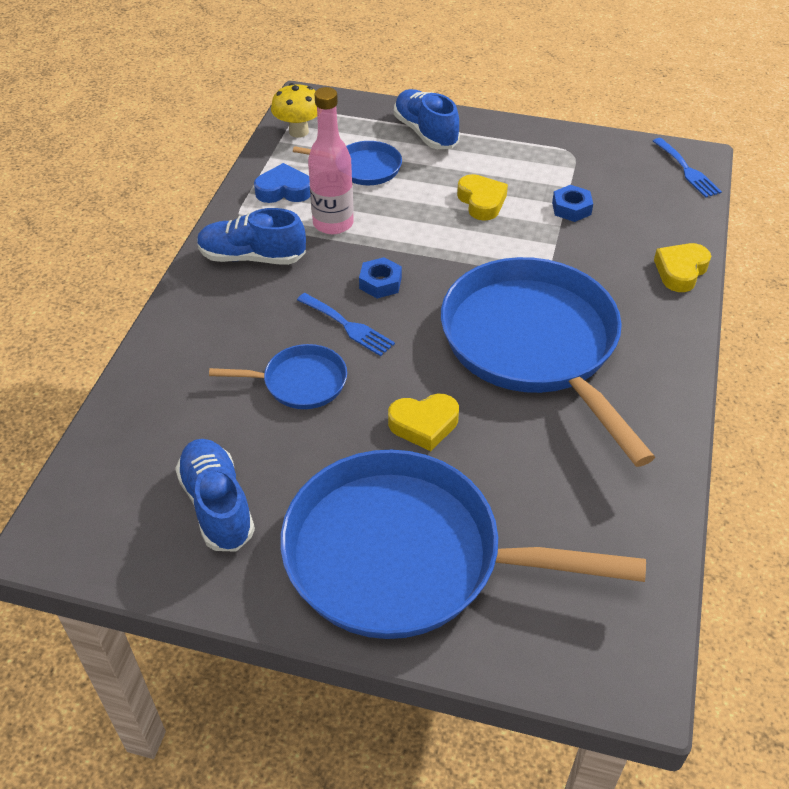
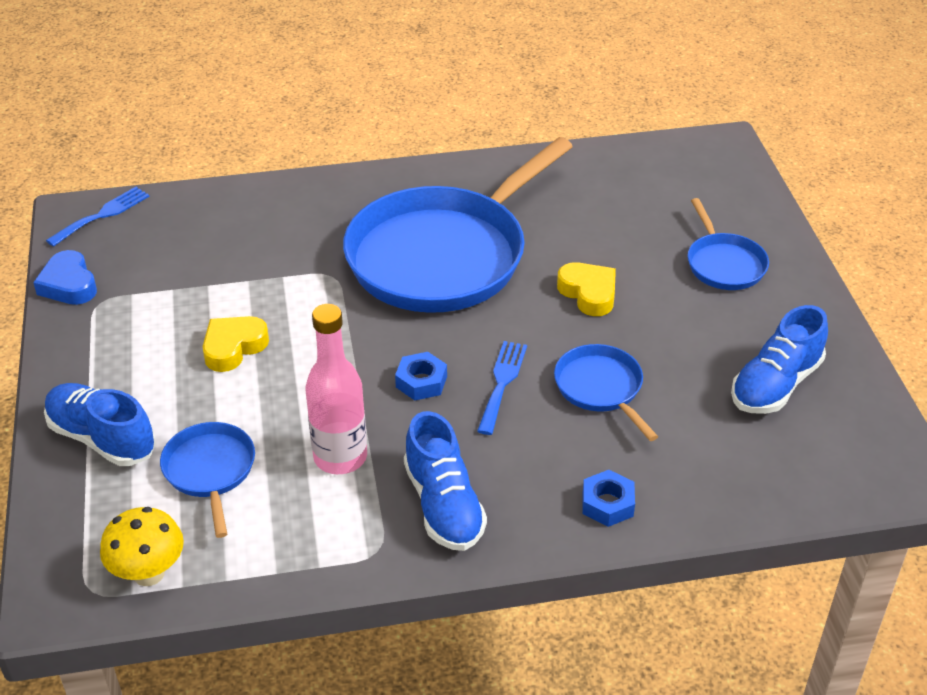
camera: 115 degrees left, 5 degrees down
blue heart [254,163,310,203] -> blue heart moved to [33,250,97,305]
blue pan [280,450,646,639] -> blue pan [688,198,769,290], size x0.45
blue shoe [394,89,460,149] -> blue shoe turned 90 degrees clockwise [44,383,156,466]
blue nut [552,185,593,222] -> blue nut moved to [583,470,635,527]
yellow heart [654,243,711,292] -> none

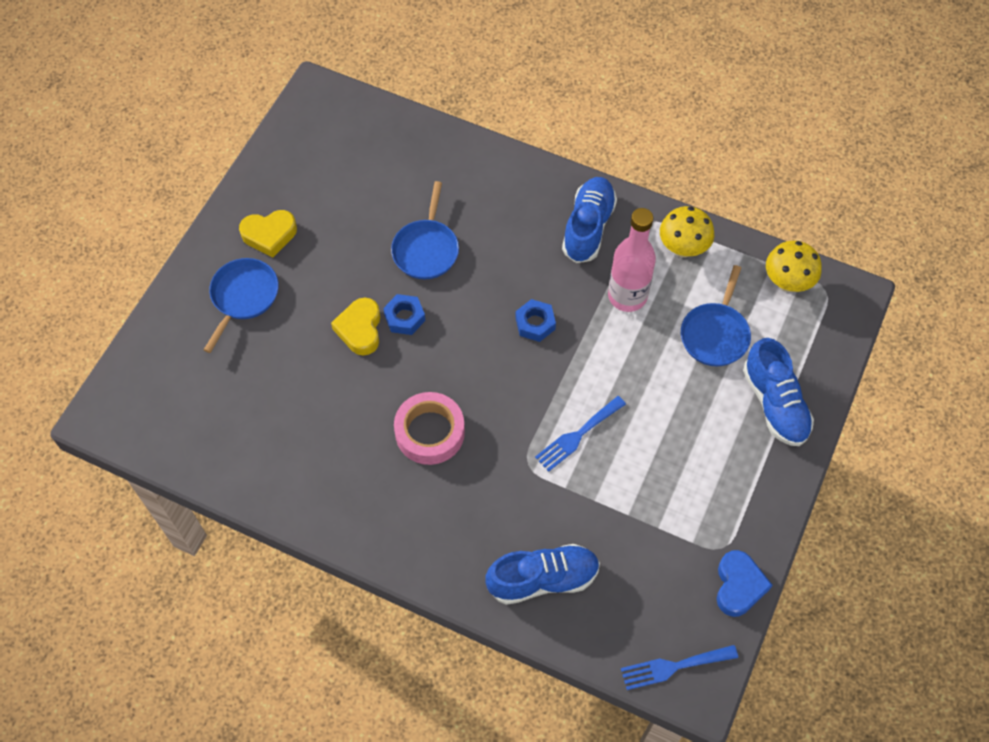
camera: 145 degrees left, 20 degrees up
yellow heart [203,316,269,372] -> yellow heart moved to [239,210,297,257]
blue pan [343,137,573,313] -> pink tape [394,392,465,465]
blue fork [477,341,527,435] -> blue fork moved to [535,396,626,472]
blue nut [583,470,635,527] -> blue nut moved to [383,294,425,335]
blue shoe [731,305,828,414] -> blue shoe moved to [486,544,600,605]
none -> yellow mushroom [660,206,714,258]

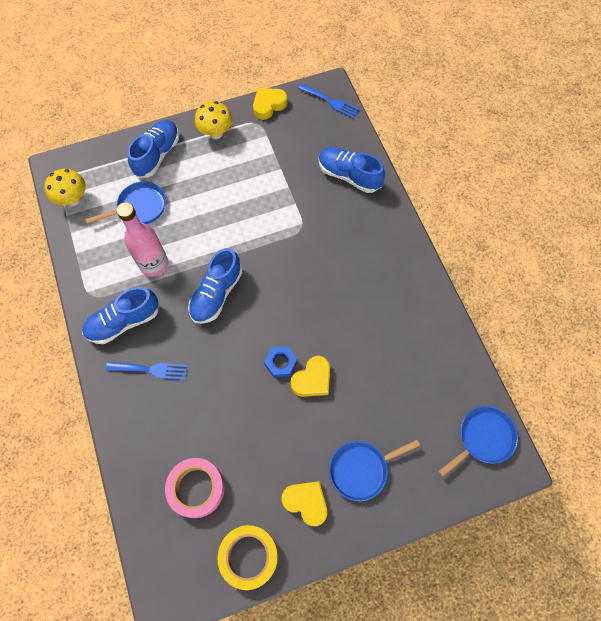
camera: 135 degrees left, 5 degrees up
blue pan [391,181,459,280] -> blue pan moved to [438,406,518,477]
pink tape [394,392,465,465] -> pink tape moved to [165,458,225,518]
blue nut [515,299,556,342] -> blue shoe [188,248,242,324]
blue fork [535,396,626,472] -> blue fork moved to [106,361,188,380]
yellow mushroom [660,206,714,258] -> yellow mushroom moved to [195,101,232,139]
blue heart [717,550,773,617] -> yellow heart [253,88,287,120]
none -> yellow tape [217,525,278,590]

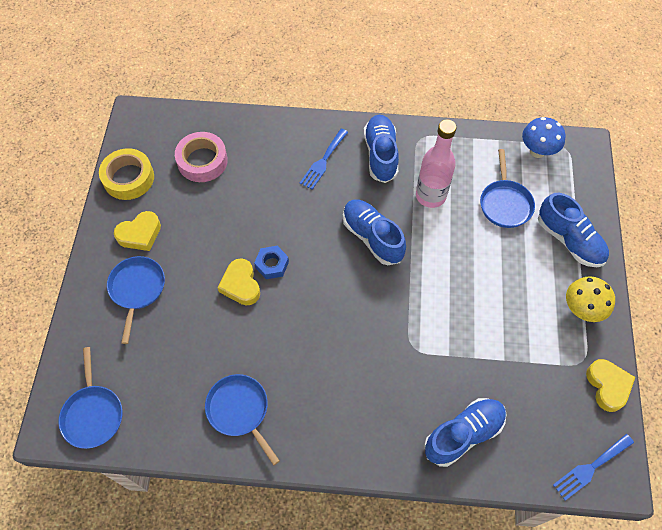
camera: 115 degrees right, 5 degrees down
yellow mushroom [44,169,86,206] -> blue mushroom [522,117,566,158]
none -> blue pan [205,374,280,465]

